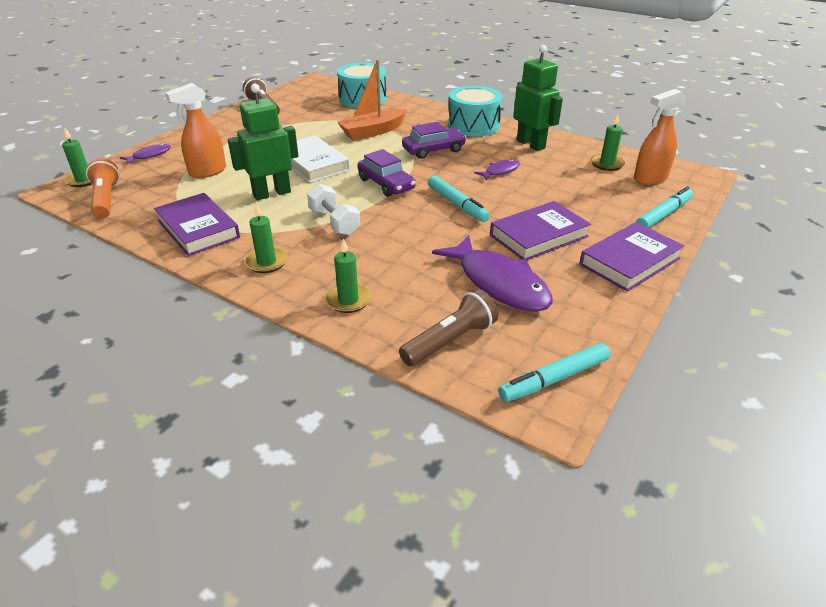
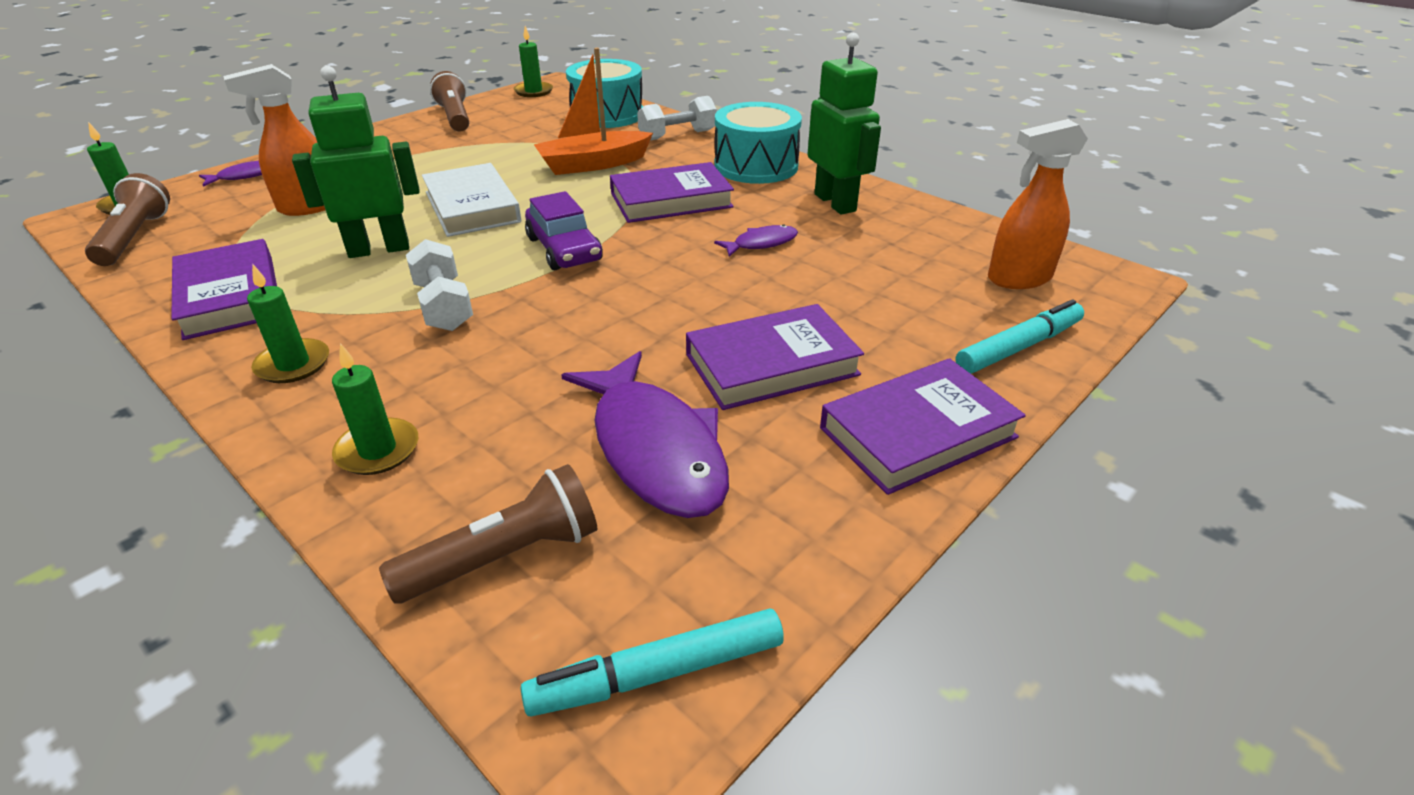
camera: 10 degrees right, 0 degrees up
orange flashlight [86,158,120,219] -> brown flashlight [85,173,170,266]
purple car [402,122,467,159] -> purple book [610,162,734,223]
turquoise marker [428,176,490,222] -> none
green candle [591,114,625,171] -> green candle moved to [514,26,553,97]
none -> white dumbbell [637,96,717,141]

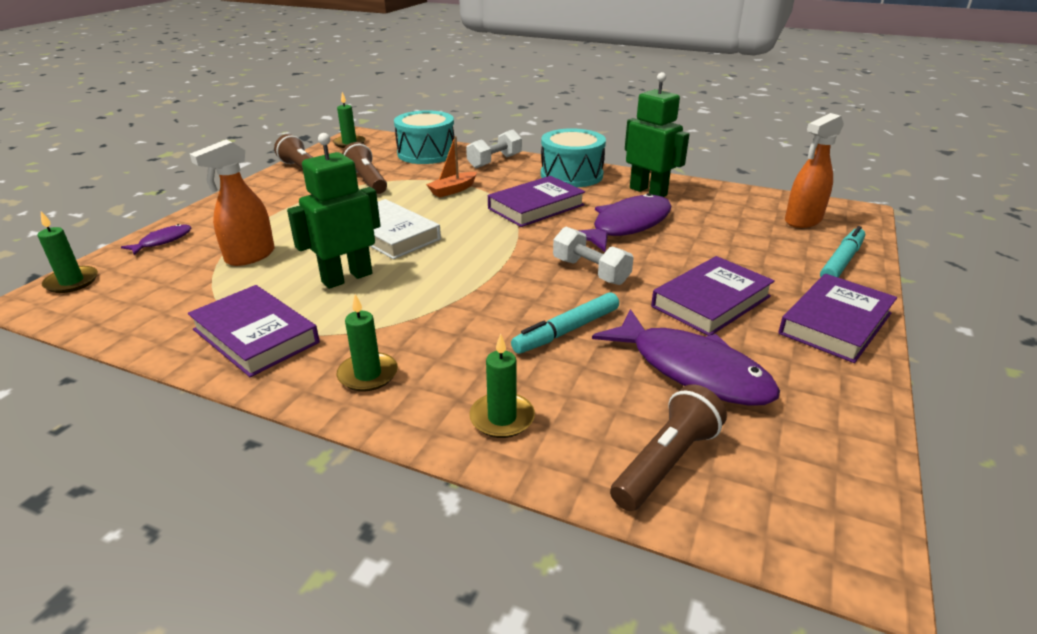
camera: 20 degrees left, 5 degrees down
brown flashlight [85,173,170,266] -> brown flashlight moved to [342,142,387,194]
white dumbbell [406,239,473,331] -> white dumbbell moved to [553,227,634,285]
turquoise marker [520,608,784,717] -> turquoise marker moved to [511,292,619,354]
purple car [525,191,603,270] -> none
orange boat [534,48,653,175] -> orange boat [426,136,477,198], size x0.62
purple fish [714,225,798,257] -> purple fish [578,193,672,252], size x2.10

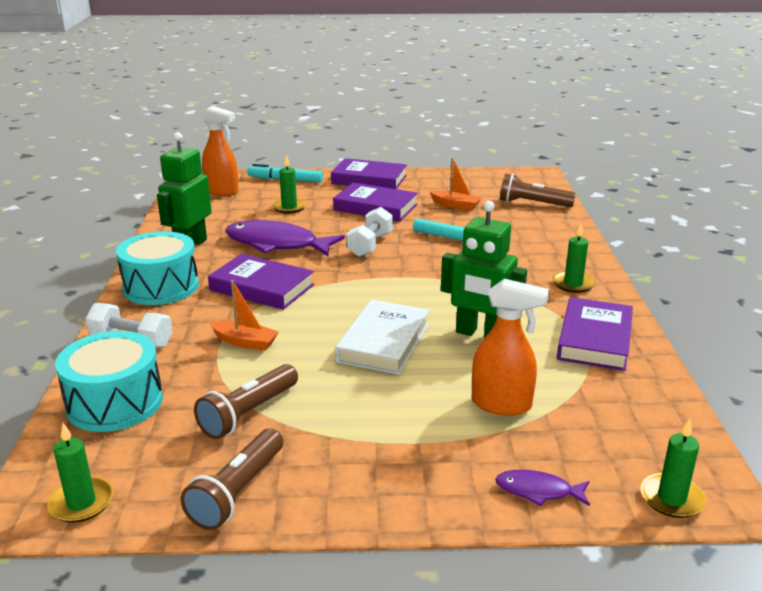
camera: 115 degrees left, 5 degrees down
green candle [469,334,535,438] -> green candle moved to [272,155,307,214]
purple fish [592,309,780,406] -> orange boat [430,157,481,211]

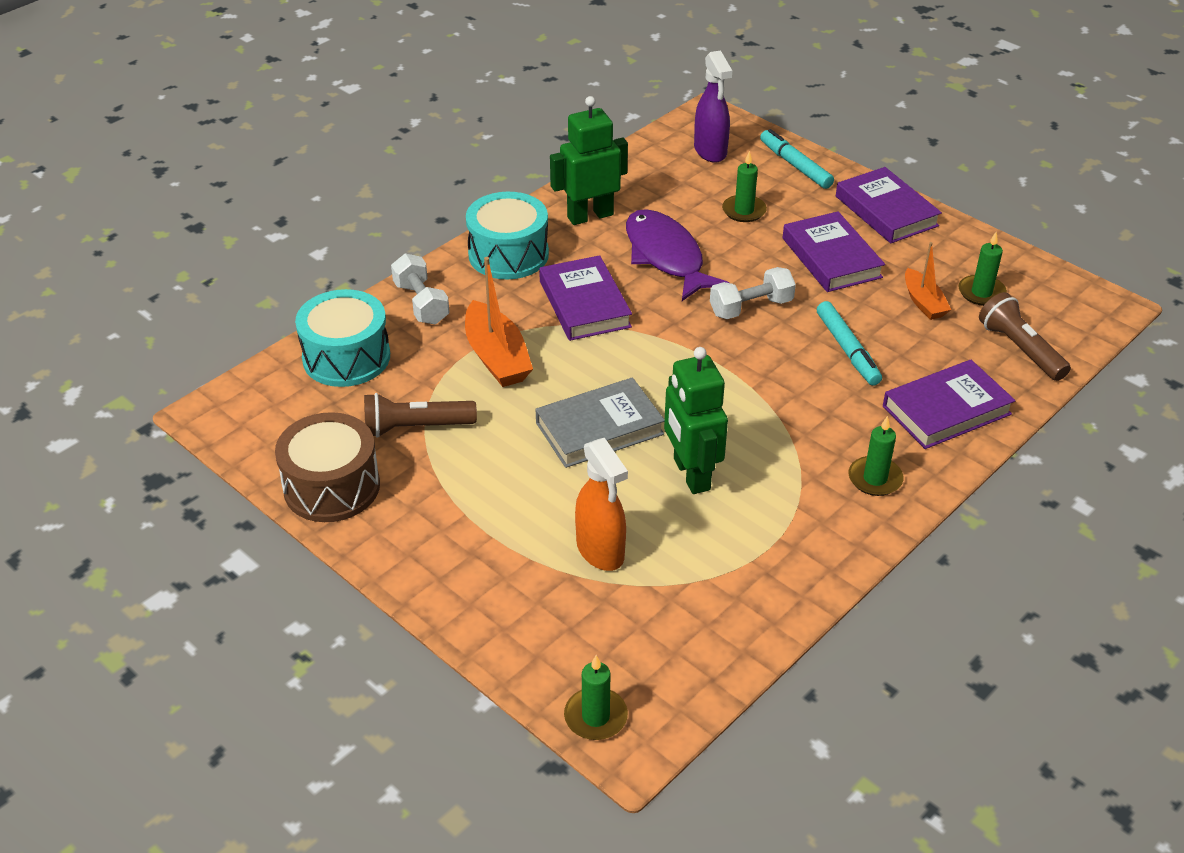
camera: 45 degrees right, 15 degrees up
green candle [47,423,113,523] -> green candle moved to [959,232,1007,306]
brown flashlight [180,428,283,530] -> brown drum [275,412,380,522]
orange spray bottle [202,106,239,196] -> purple spray bottle [694,50,732,163]
orange boat [210,280,279,351] -> orange boat [465,257,533,387], size x1.60
white book [335,300,429,375] -> grey book [535,377,665,468]
purple fish [495,470,590,506] -> none
purple book [557,297,633,371] -> purple book moved to [883,360,1015,449]

